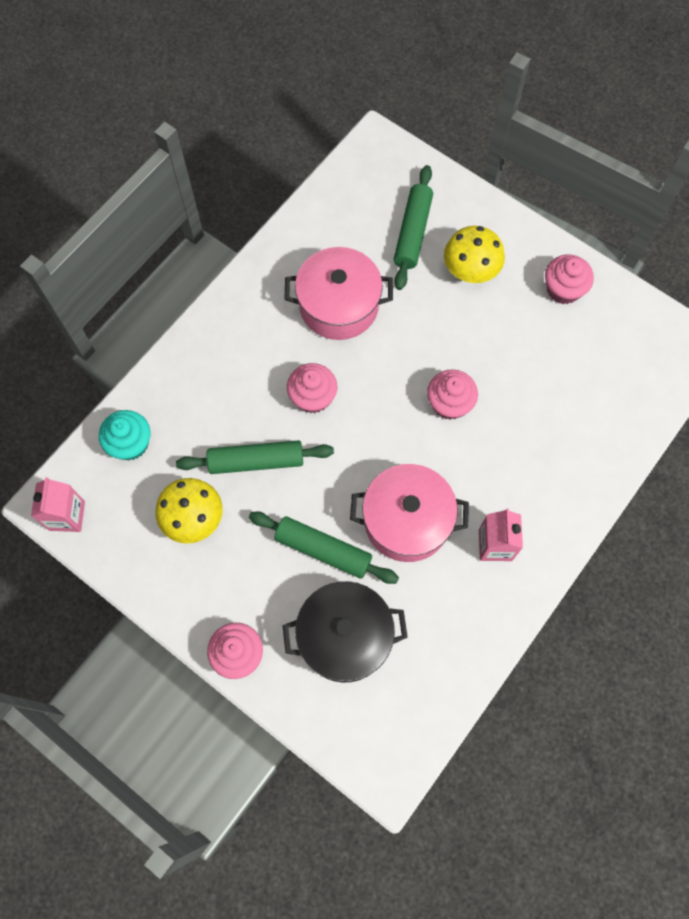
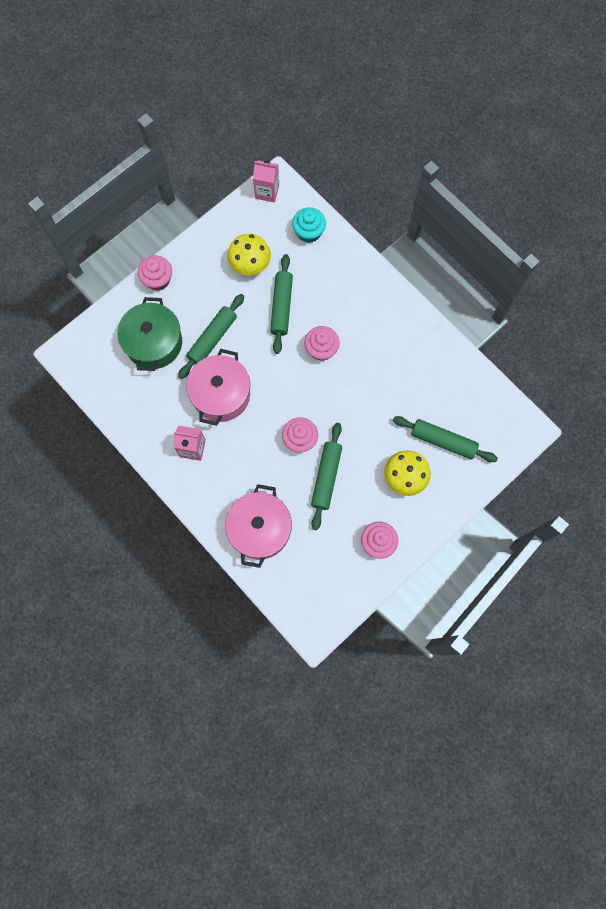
camera: 100 degrees right, 5 degrees up
black pot [283,581,408,682] -> green pot [117,297,182,371]
pink pot [284,247,393,340] -> pink pot moved to [225,484,292,568]
none -> green rolling pin [311,423,342,530]

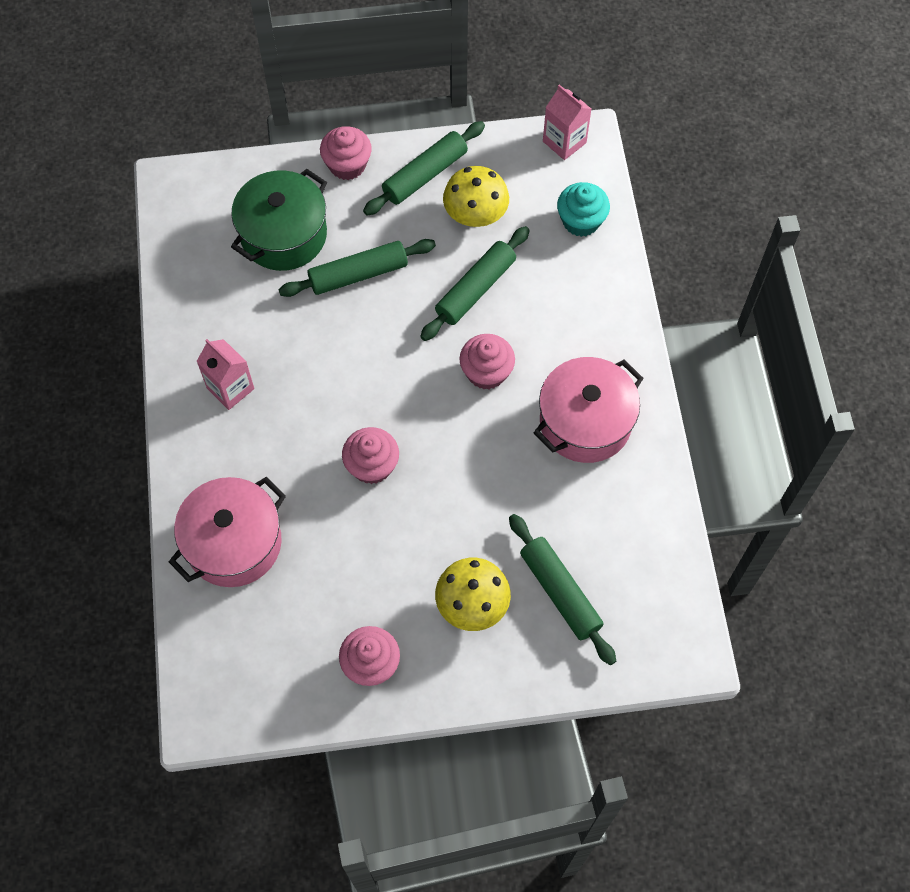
camera: 35 degrees right, 10 degrees down
pink pot [186,349,250,426] -> pink pot moved to [533,357,644,463]
green rolling pin [311,423,342,530] -> green rolling pin moved to [363,121,485,215]

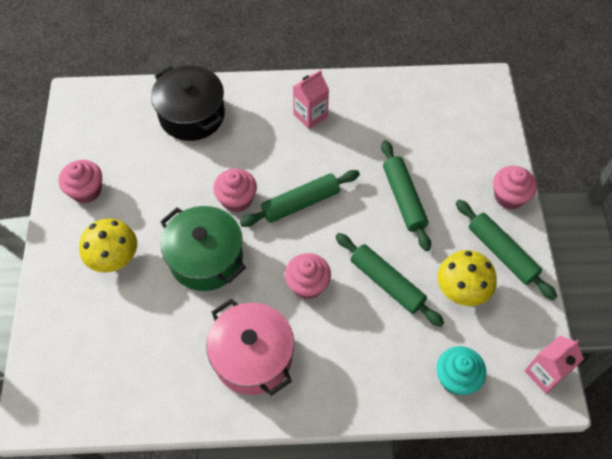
camera: 95 degrees right, 5 degrees down
pink pot [169,477,286,587] -> black pot [151,65,225,141]
green pot [231,169,327,271] -> green pot moved to [160,206,246,291]
green rolling pin [509,514,616,665] -> green rolling pin moved to [240,170,360,227]

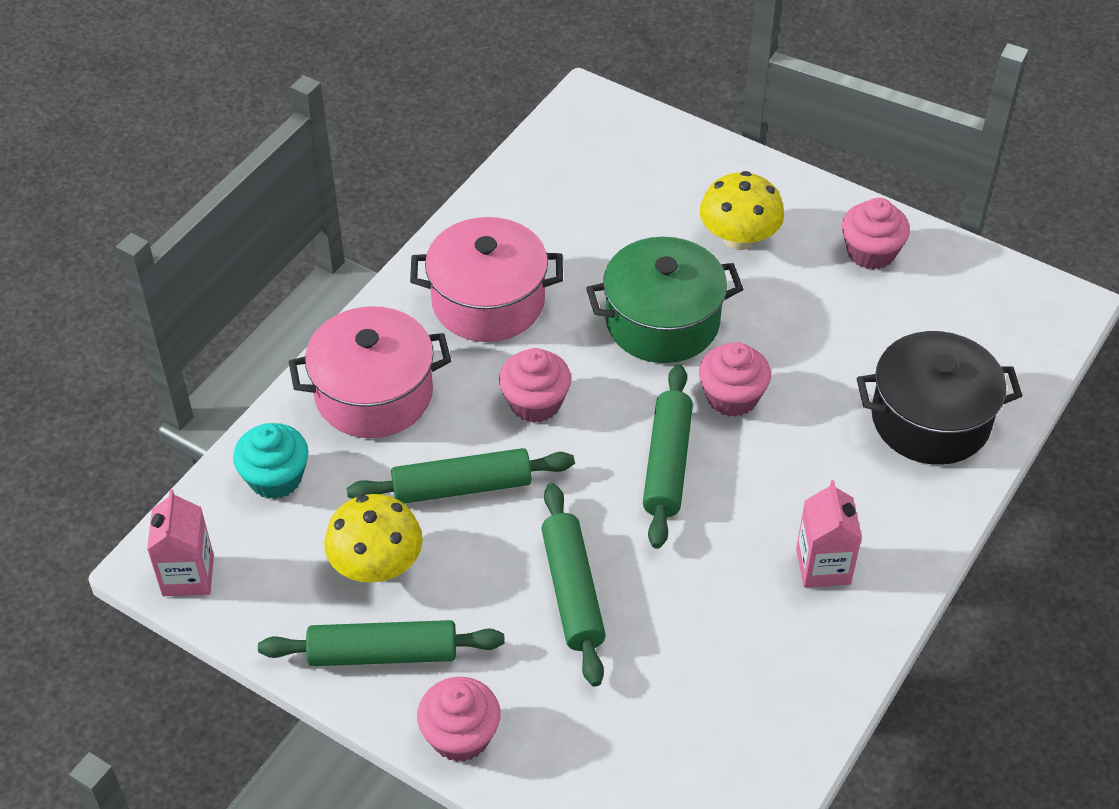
camera: 125 degrees right, 10 degrees down
green rolling pin [381,140,431,251] -> green rolling pin turned 60 degrees clockwise [541,483,606,687]
none -> pink pot [289,306,451,438]

